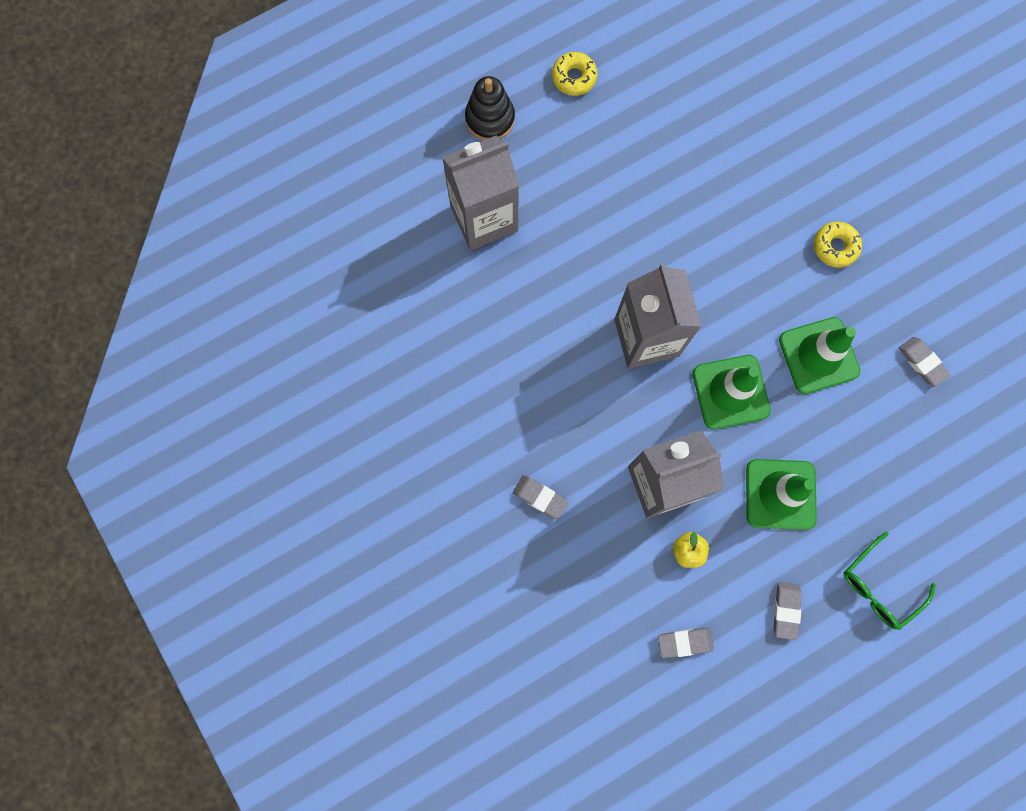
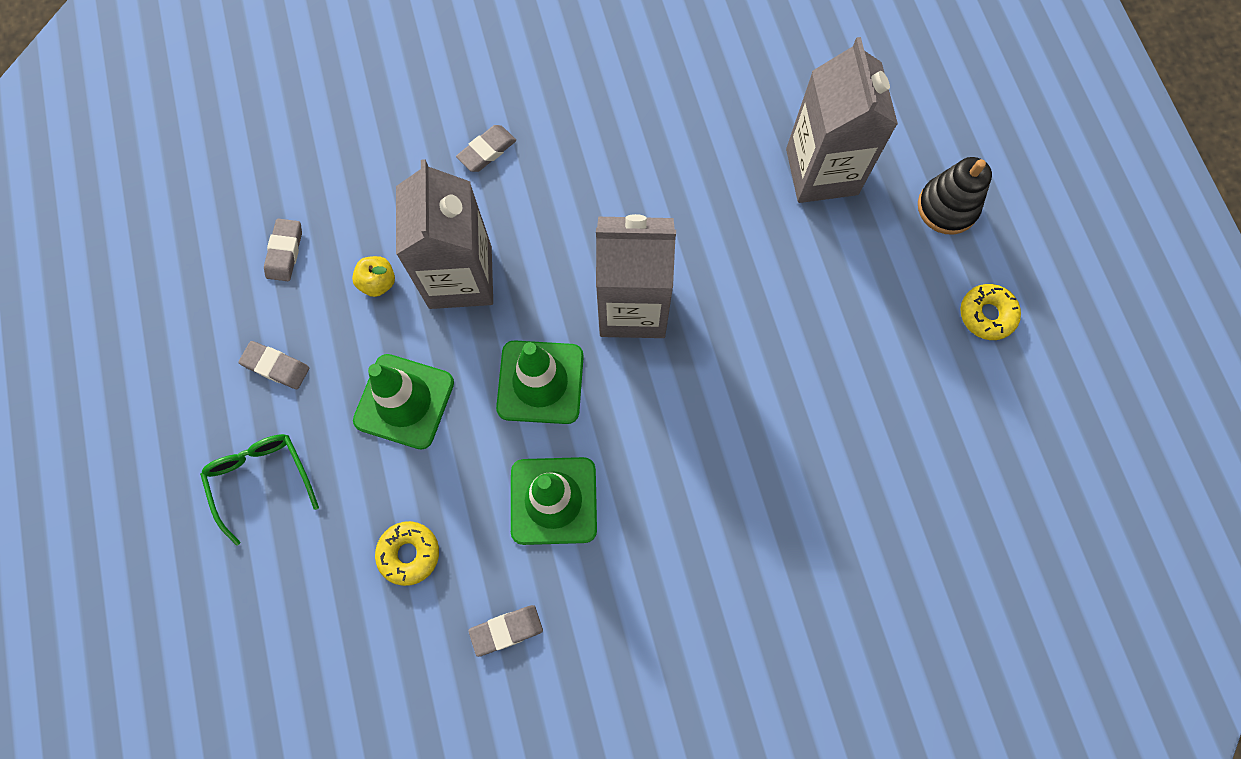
camera: 105 degrees right, 5 degrees down
yellow donut [814,222,862,268] -> yellow donut moved to [375,521,439,586]

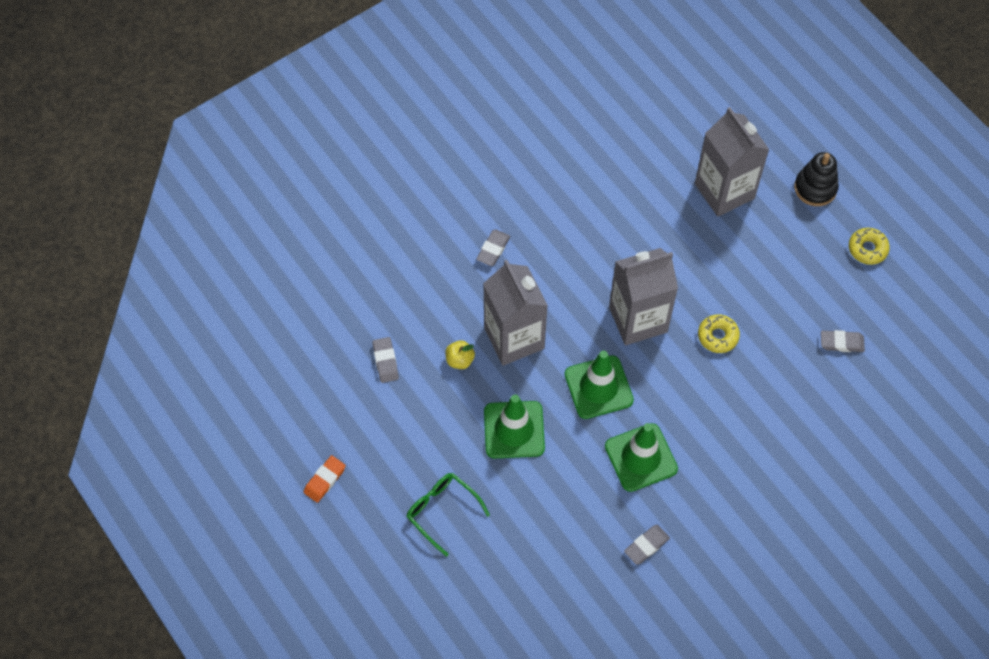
camera: 20 degrees left, 10 degrees down
grey eraser [238,341,309,389] -> grey eraser moved to [821,330,865,352]
yellow donut [375,521,439,586] -> yellow donut moved to [698,314,740,353]
none -> orange eraser [304,455,346,503]

